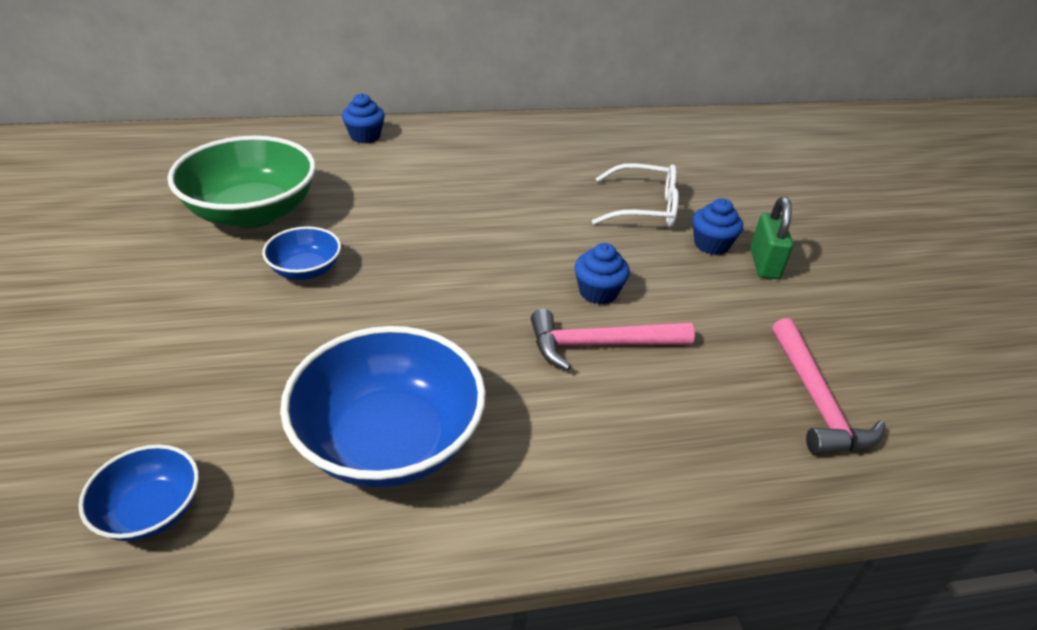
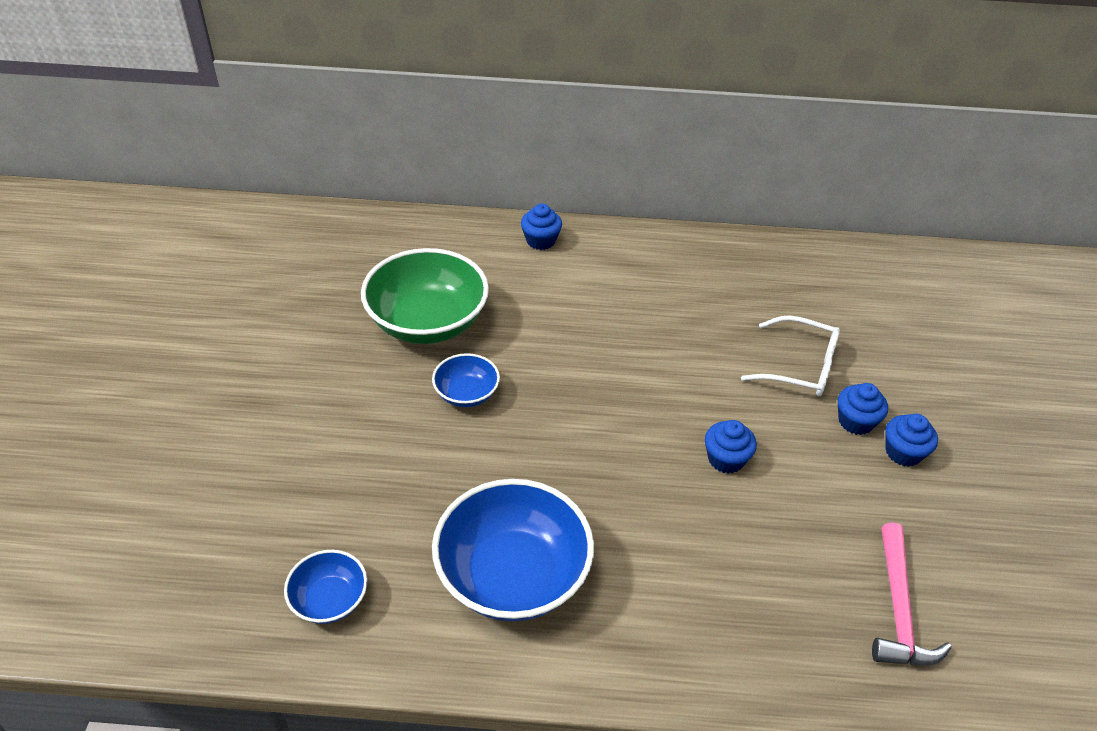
camera: 15 degrees right, 5 degrees up
pink hammer [531,309,695,371] -> none
green padlock [750,196,793,279] -> blue cupcake [885,414,938,467]

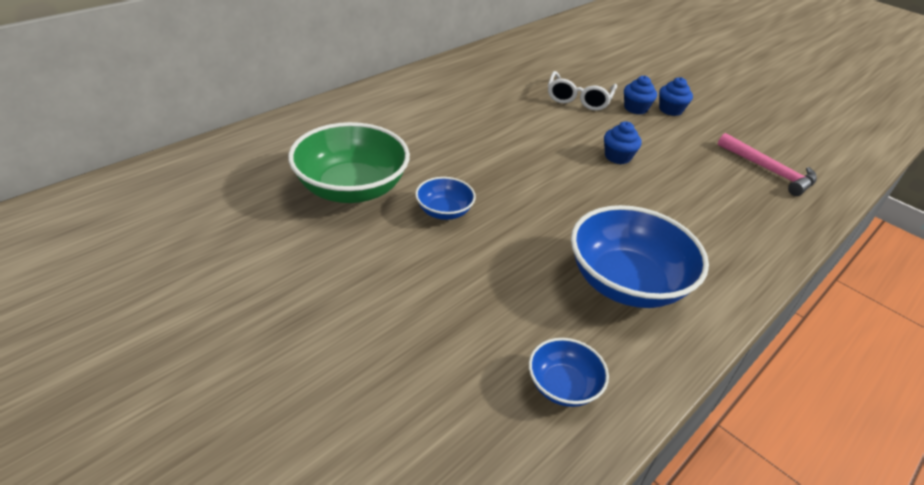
camera: 50 degrees left, 5 degrees down
blue cupcake [521,204,562,250] -> none
white glasses [741,315,840,396] -> white glasses turned 135 degrees clockwise [548,71,617,111]

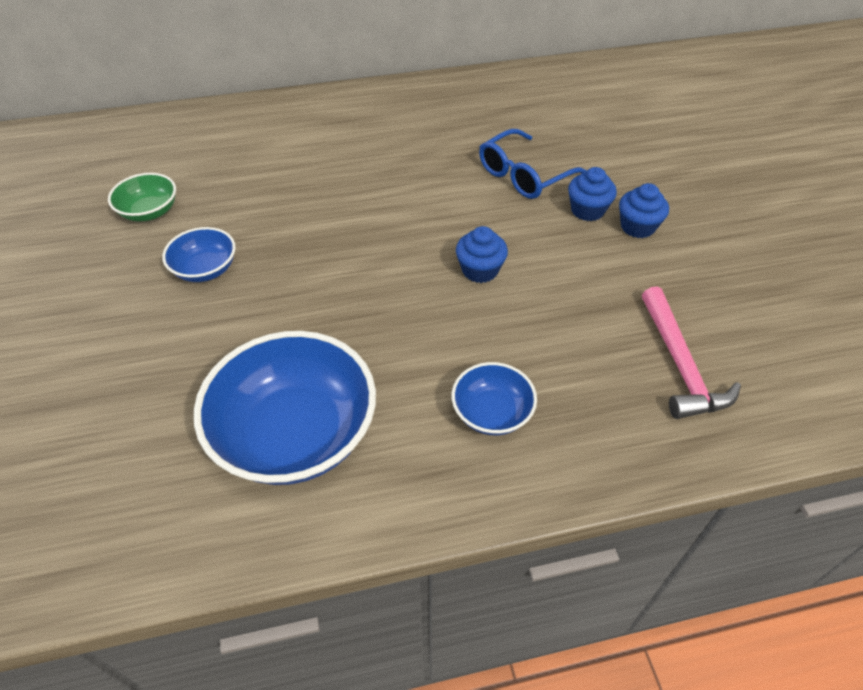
camera: 35 degrees right, 10 degrees up
green bowl [288,122,410,203] -> green bowl [108,173,176,222], size x0.50
blue bowl [529,338,609,407] -> blue bowl moved to [452,362,537,435]
white glasses [548,71,617,111] -> blue glasses [479,129,587,199]

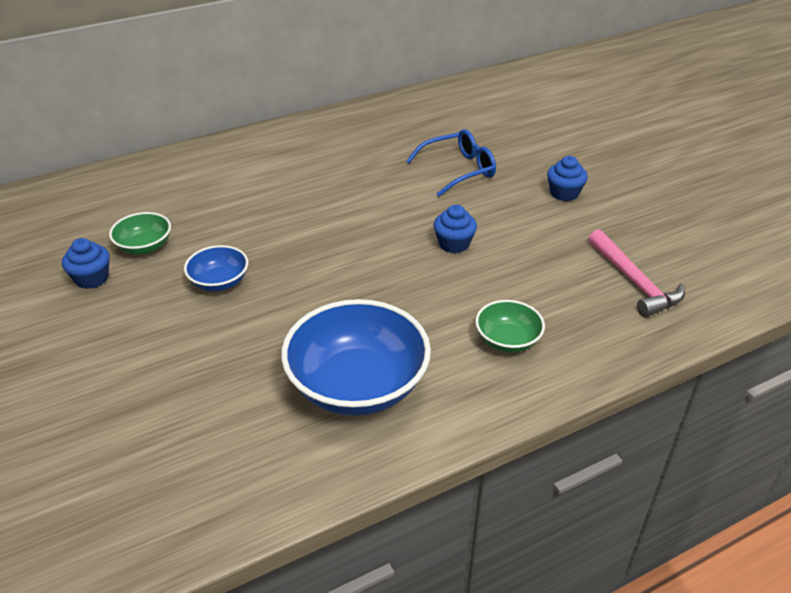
camera: 15 degrees left, 10 degrees down
blue bowl [452,362,537,435] -> green bowl [475,300,545,353]
blue glasses [479,129,587,199] -> blue glasses turned 150 degrees counterclockwise [406,129,496,197]
blue cupcake [568,167,617,221] -> blue cupcake moved to [62,238,110,289]

